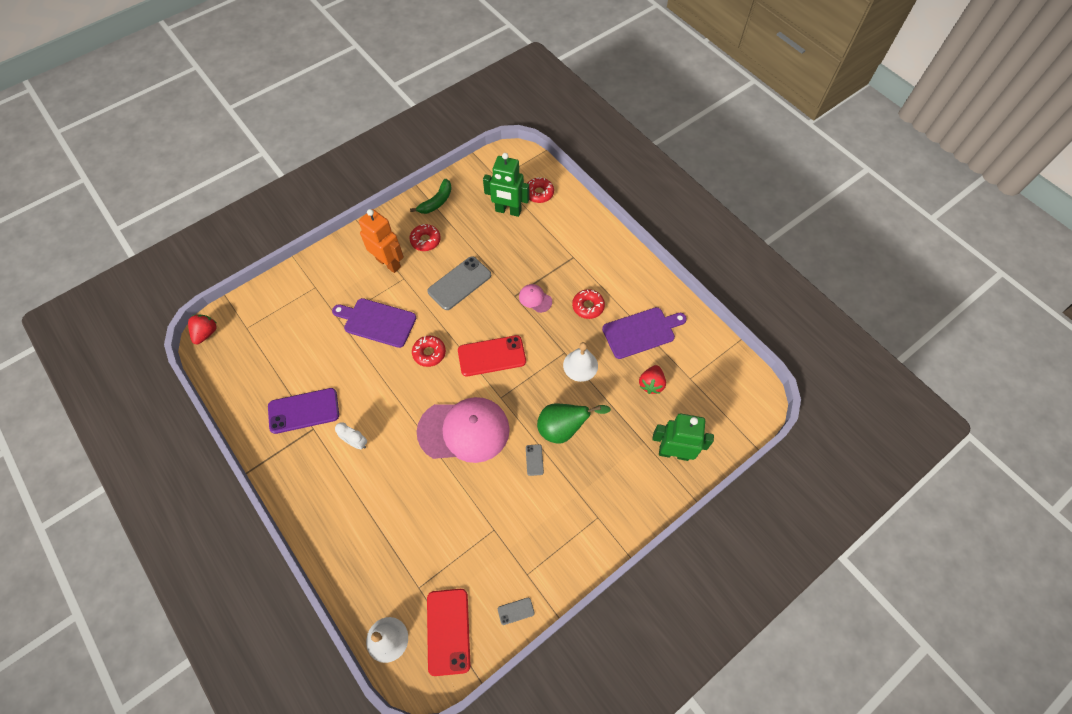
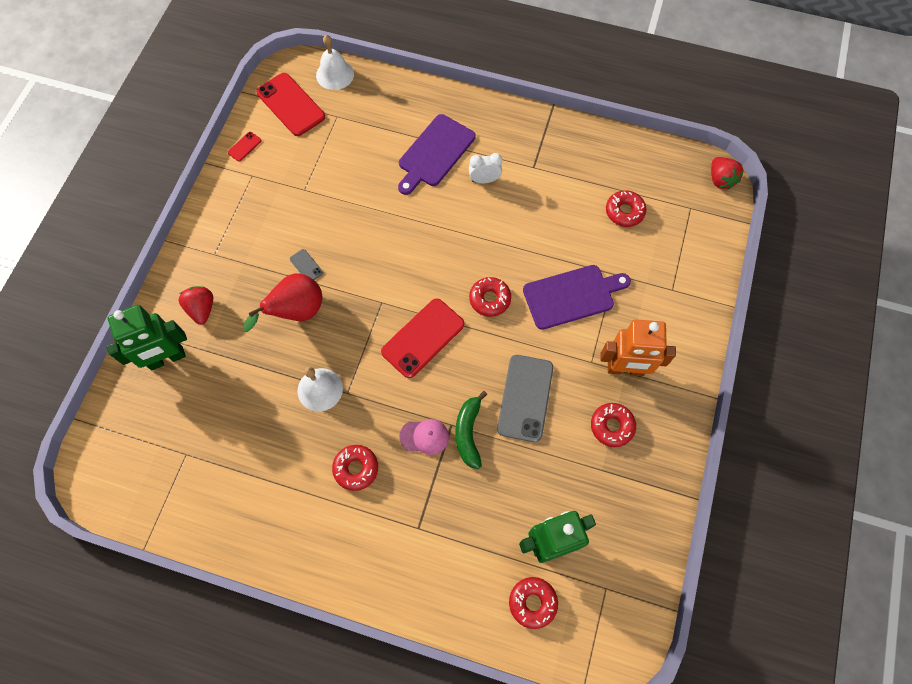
camera: 145 degrees right, 5 degrees up
purple phone [268,388,339,434] -> none
green banana [410,179,452,214] -> green banana moved to [455,391,487,469]
pink cap [417,397,510,463] -> none
grey phone [498,597,535,625] -> red phone [228,132,262,162]
green pear [537,403,611,444] -> red pear [243,273,322,332]
purple cutting board [602,307,687,359] -> purple cutting board moved to [398,114,476,195]
red strawberry [639,365,666,394] -> red strawberry moved to [178,286,213,325]
none -> red donut [606,190,646,227]

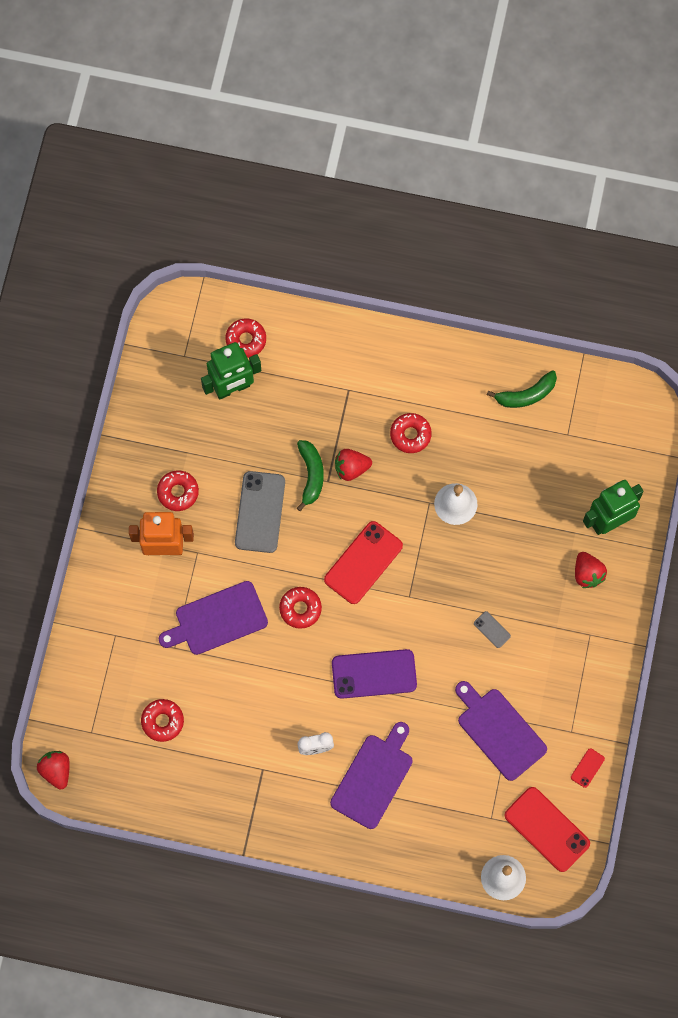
camera: 175 degrees right, 5 degrees up
red pear [243,273,322,332] -> none
pink cap [399,419,449,455] -> red strawberry [335,449,372,481]
none -> purple phone [332,649,417,699]
none -> purple cutting board [455,681,547,781]
none -> green banana [487,370,557,408]

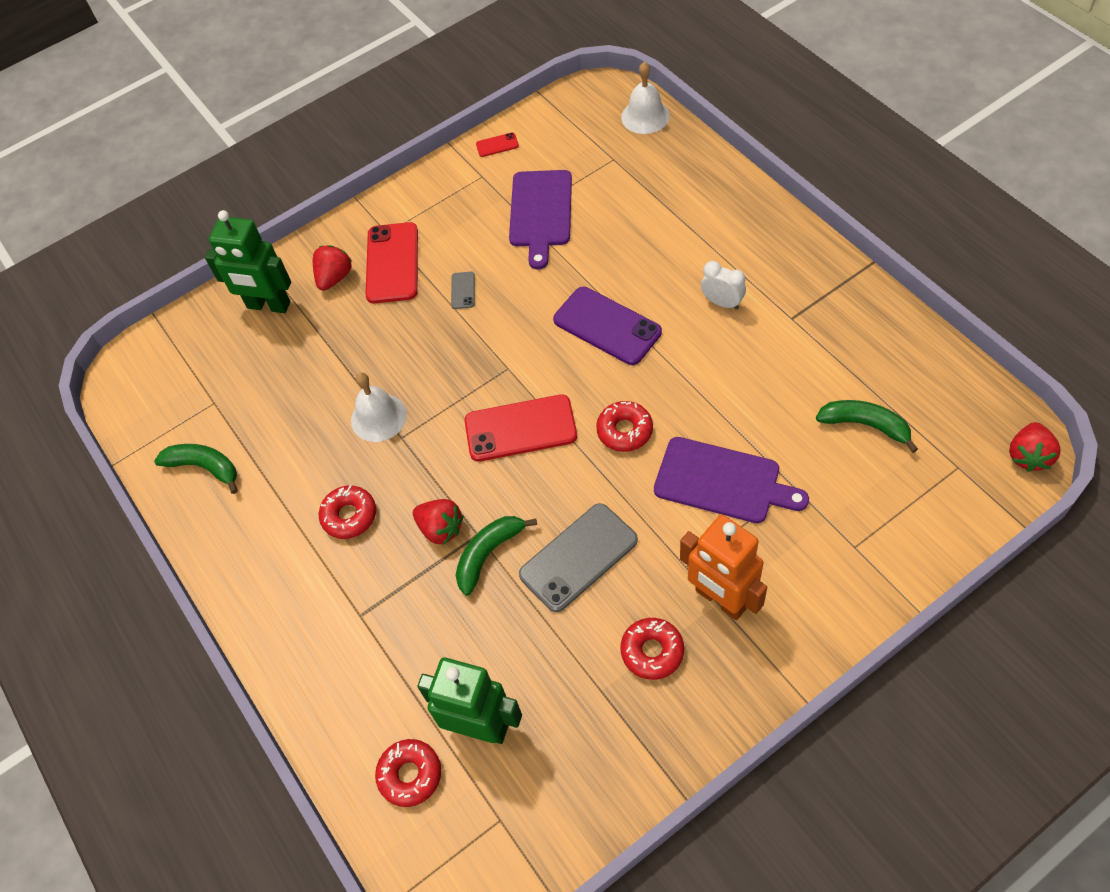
camera: 130 degrees left, 15 degrees down
red donut [141,699,184,742] -> green banana [816,400,918,453]
purple cutting board [330,722,413,829] -> none
red phone [505,787,590,872] -> red phone moved to [365,222,418,303]

